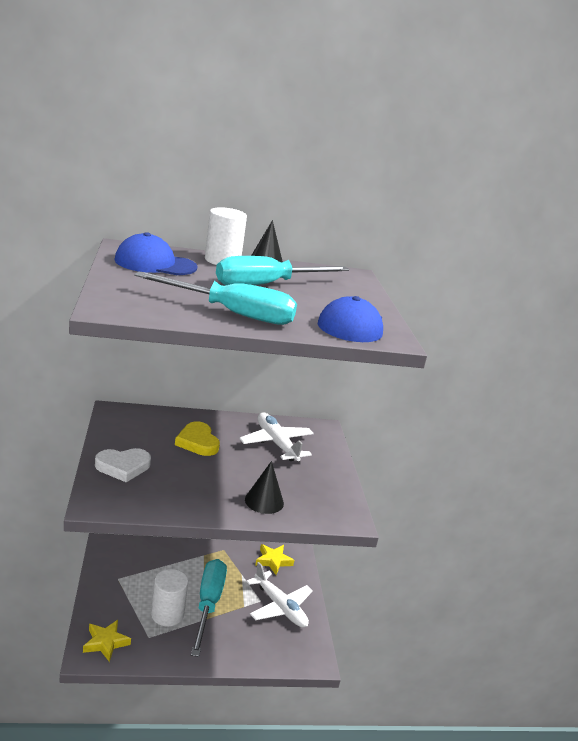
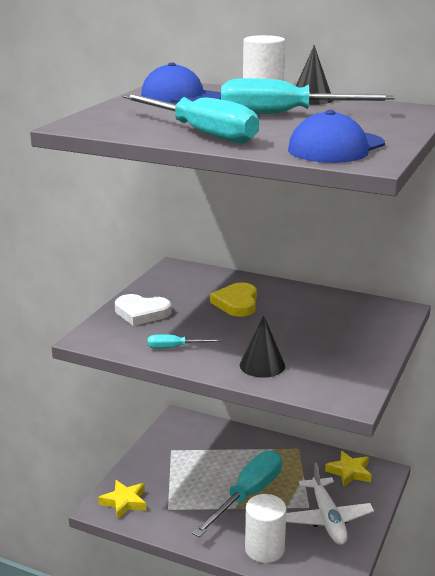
camera: 35 degrees right, 0 degrees up
white cylinder [151,569,188,626] -> white cylinder moved to [245,494,287,563]
white plane [239,412,314,461] -> none
none -> turquoise screwdriver [148,334,221,348]

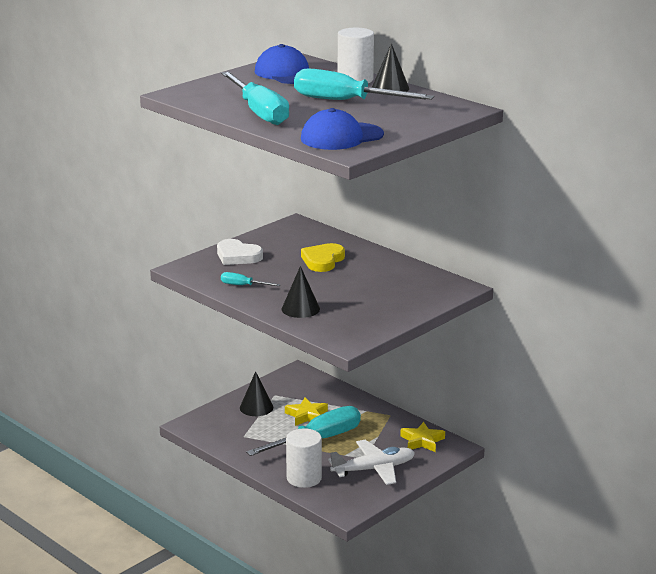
camera: 20 degrees right, 0 degrees up
yellow star [98,480,146,520] -> yellow star moved to [285,397,328,426]
white plane [286,463,374,545] -> white plane turned 120 degrees counterclockwise [328,440,415,485]
none -> black cone [240,371,273,416]

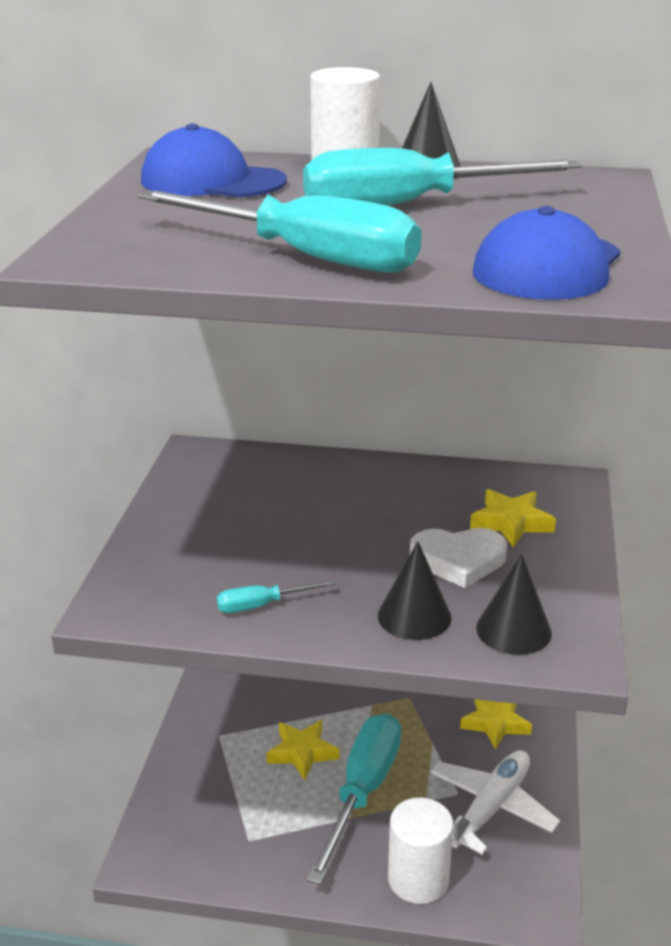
camera: 35 degrees left, 5 degrees up
white heart [217,239,263,265] -> white heart moved to [410,528,507,588]
black cone [240,371,273,416] -> black cone moved to [476,554,552,655]
yellow heart [301,243,345,272] -> none
none -> yellow star [470,489,556,547]

